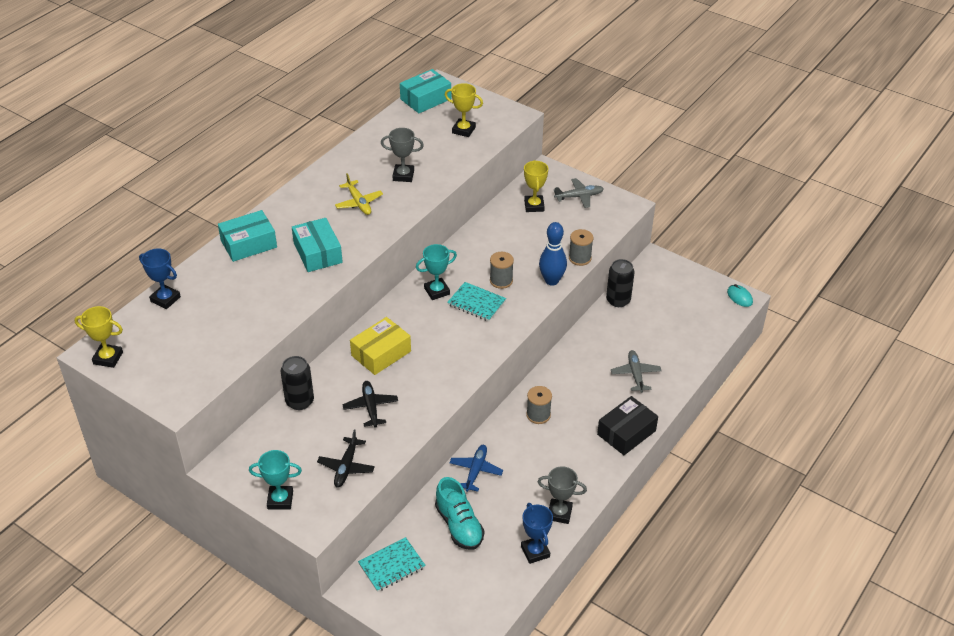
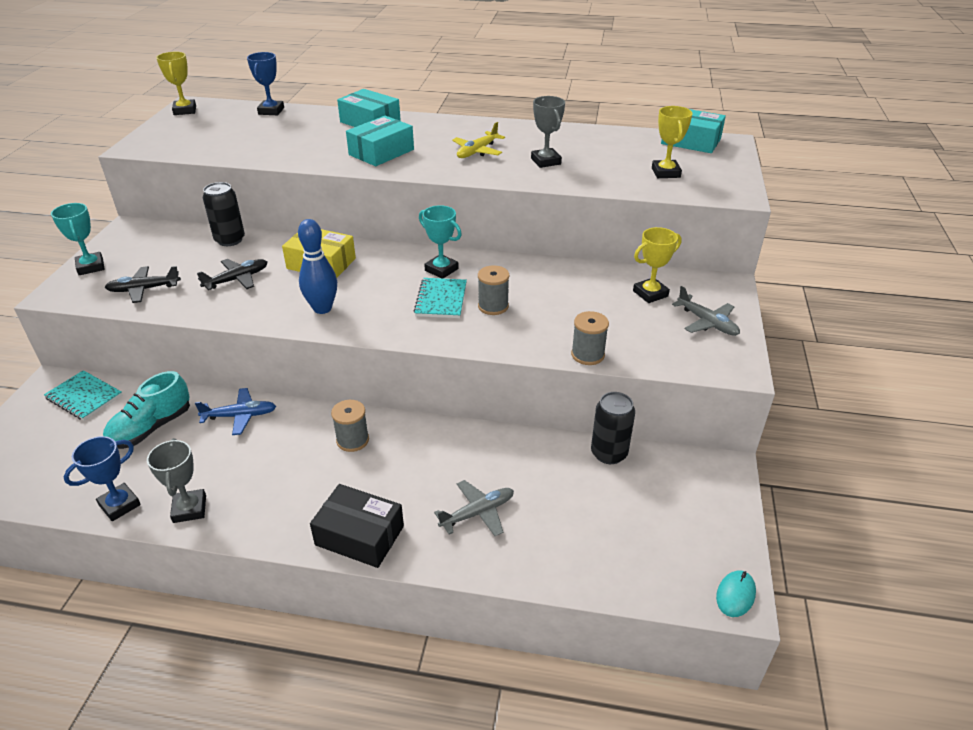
camera: 65 degrees right, 5 degrees down
blue bowling pin [539,222,567,286] -> blue bowling pin moved to [298,219,337,314]

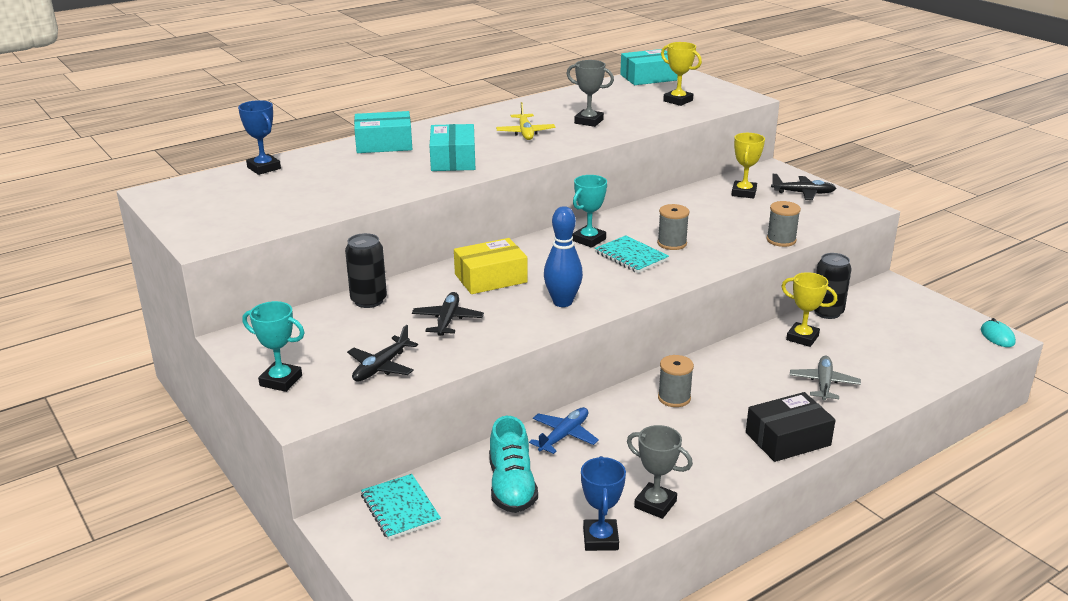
camera: 45 degrees left, 10 degrees down
turquoise notebook [44,370,122,420] -> turquoise notebook turned 75 degrees clockwise [361,474,441,540]
yellow trophy [156,52,196,115] -> yellow trophy moved to [782,272,837,347]
turquoise trophy [419,205,462,279] -> turquoise trophy turned 45 degrees counterclockwise [572,175,607,248]
grey plane [672,286,740,336] -> black plane [771,174,836,200]

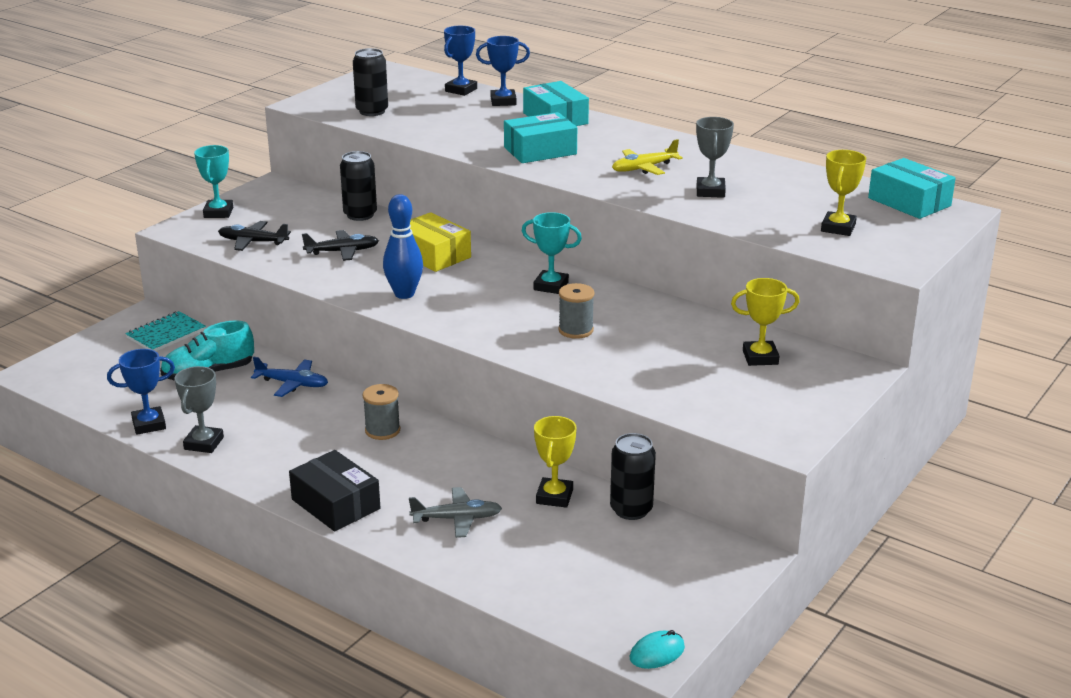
camera: 70 degrees right, 0 degrees up
turquoise notebook [595,235,669,273] -> none
grey spool [767,201,801,247] -> none
black plane [771,174,836,200] -> none
none -> black can [353,48,388,116]
none -> blue trophy [476,36,530,106]

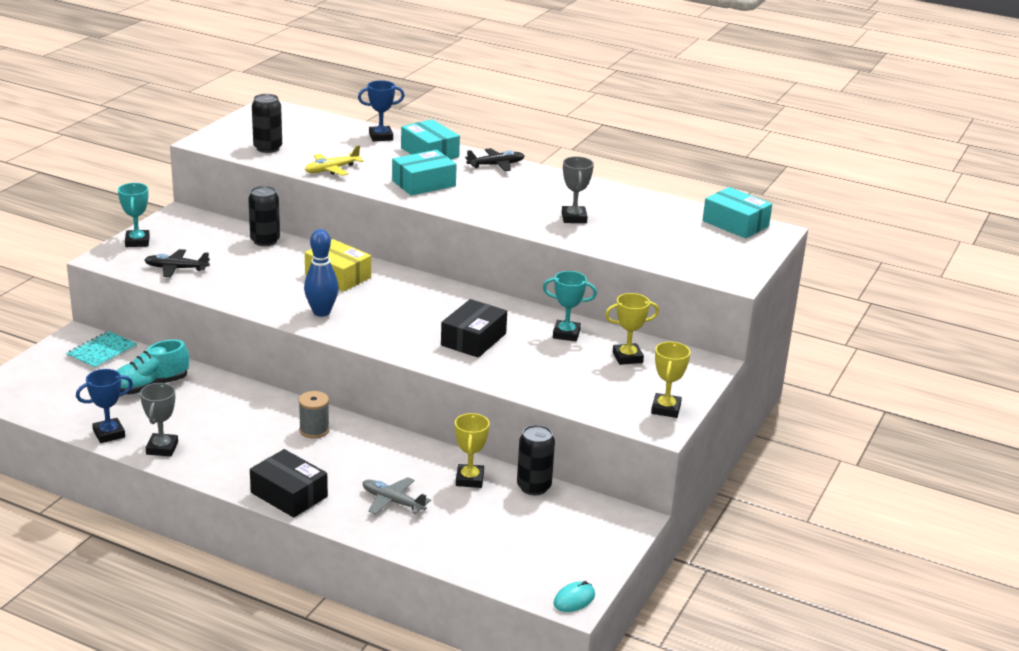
camera: 10 degrees left, 0 degrees up
blue plane [251,356,328,397] -> none
black plane [302,230,379,261] -> black plane moved to [465,148,524,171]
grey plane [409,487,502,538] -> grey plane turned 135 degrees counterclockwise [363,477,431,514]
blue trophy [444,26,477,96] -> none
turquoise trophy [522,212,582,294] -> turquoise trophy moved to [543,271,597,341]
grey spool [558,283,595,339] -> black box [441,299,507,358]
yellow plane [612,139,683,175] -> yellow plane moved to [305,145,363,176]
yellow trophy [821,150,866,236] -> yellow trophy moved to [651,342,691,418]

